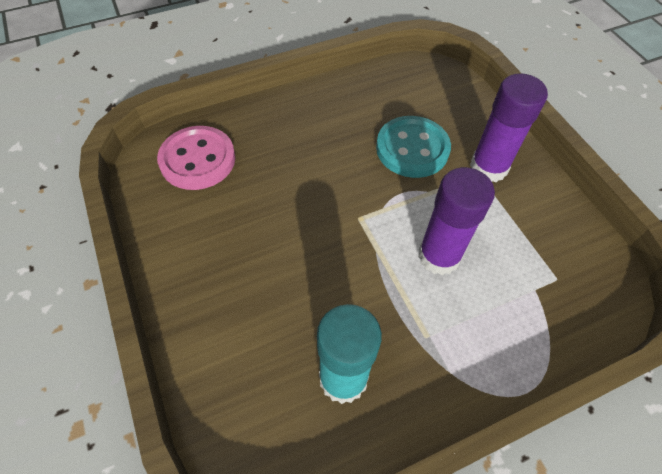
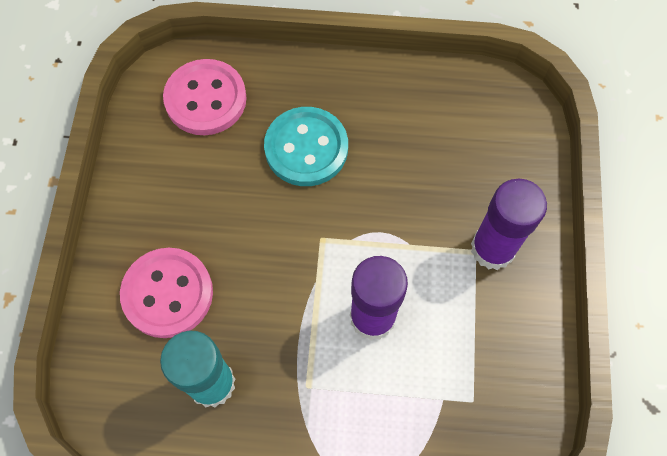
camera: 30 degrees right, 10 degrees up
turquoise button [376,116,451,178] -> turquoise button moved to [264,107,348,186]
none -> pink button [120,248,213,338]

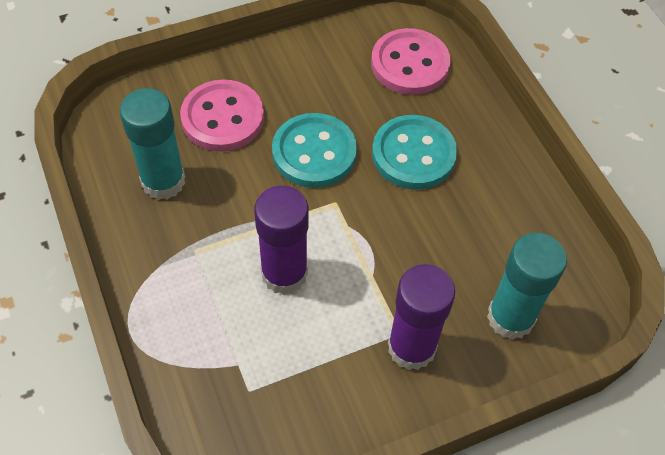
camera: 60 degrees right, 10 degrees down
none -> turquoise button [272,113,357,188]
none -> turquoise glue stick [487,233,567,340]

